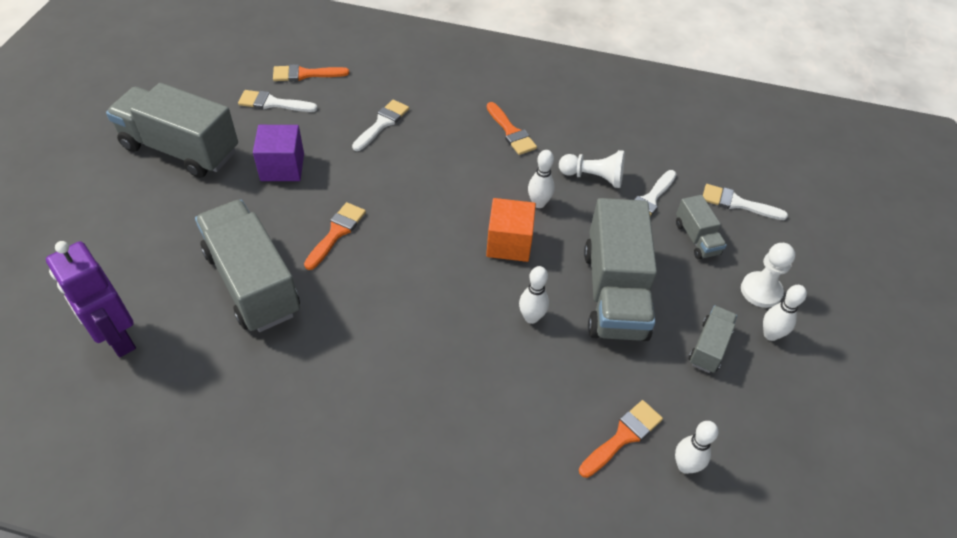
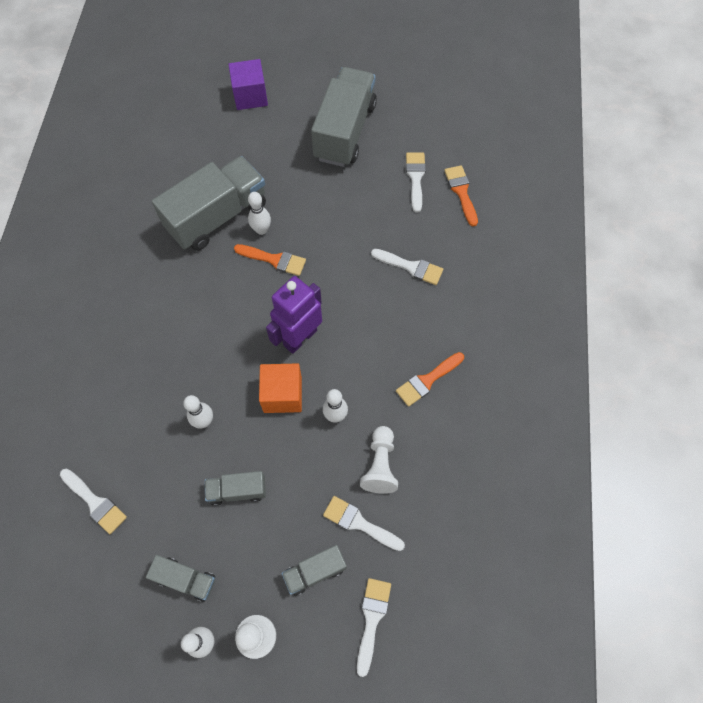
camera: 85 degrees right, 15 degrees up
purple robot [46,241,136,357] -> purple robot moved to [266,276,322,354]
purple cube [253,125,304,181] -> purple cube moved to [228,59,268,110]
orange brush [579,400,663,478] -> white brush [60,469,127,534]
grey truck [584,198,657,341] -> grey truck [205,471,266,506], size x0.48
white bowling pin [675,421,718,474] -> white bowling pin moved to [248,192,271,235]

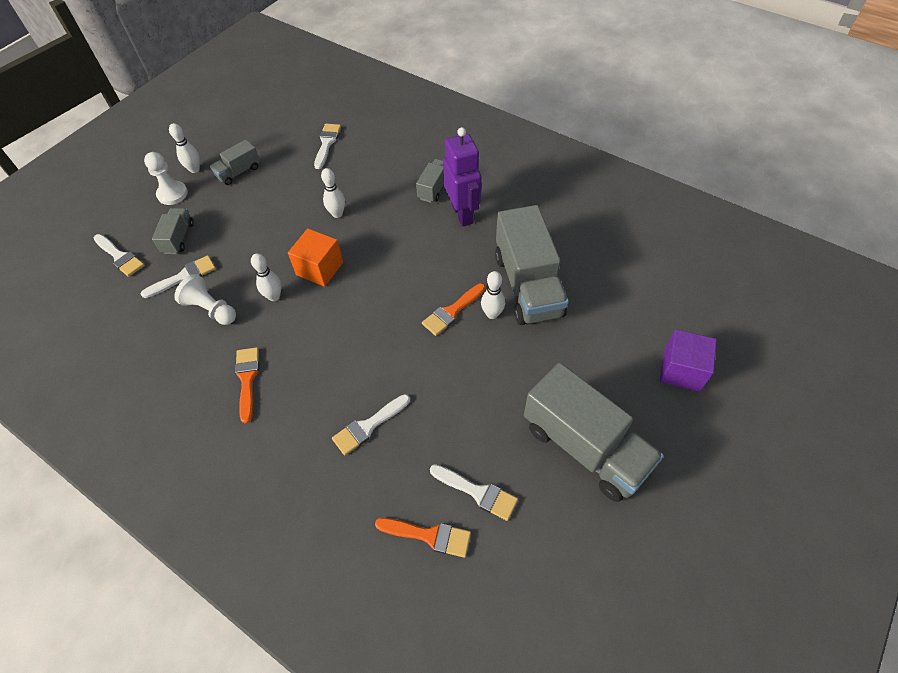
camera: 120 degrees right, 10 degrees down
white brush [60,469,127,534] -> white brush turned 120 degrees clockwise [314,124,341,169]
grey truck [205,471,266,506] -> grey truck moved to [416,159,444,203]
purple robot [266,276,322,354] -> purple robot moved to [443,127,481,227]

